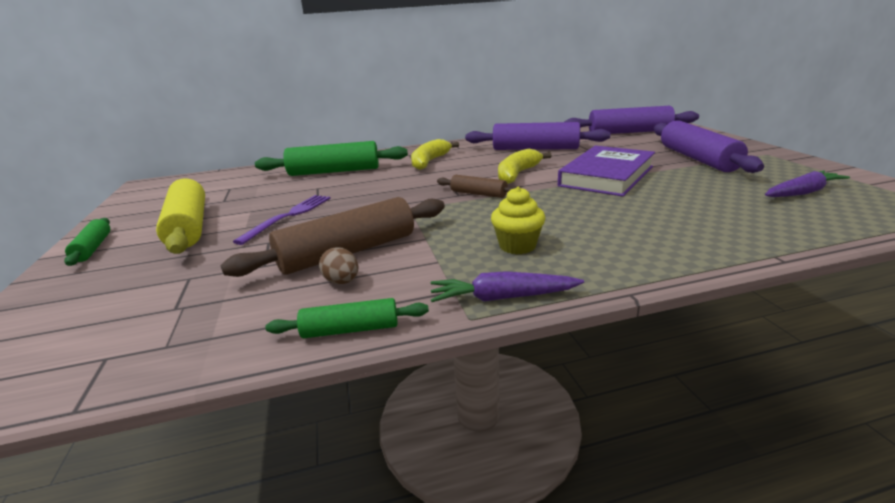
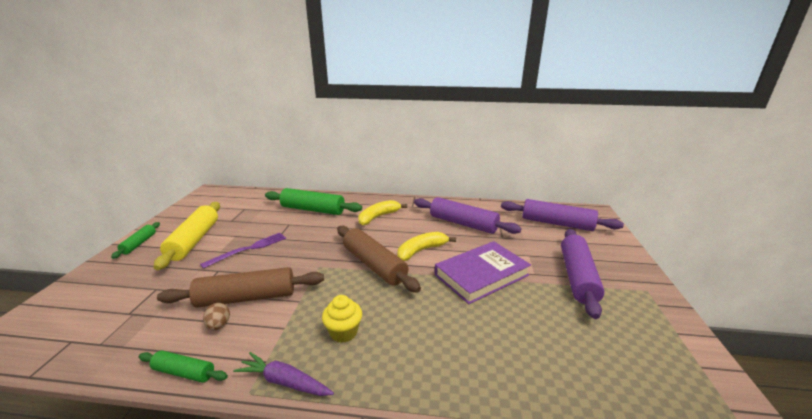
camera: 20 degrees right, 0 degrees up
brown rolling pin [437,175,517,198] -> brown rolling pin [337,226,421,293], size x1.91
purple carrot [765,171,850,197] -> none

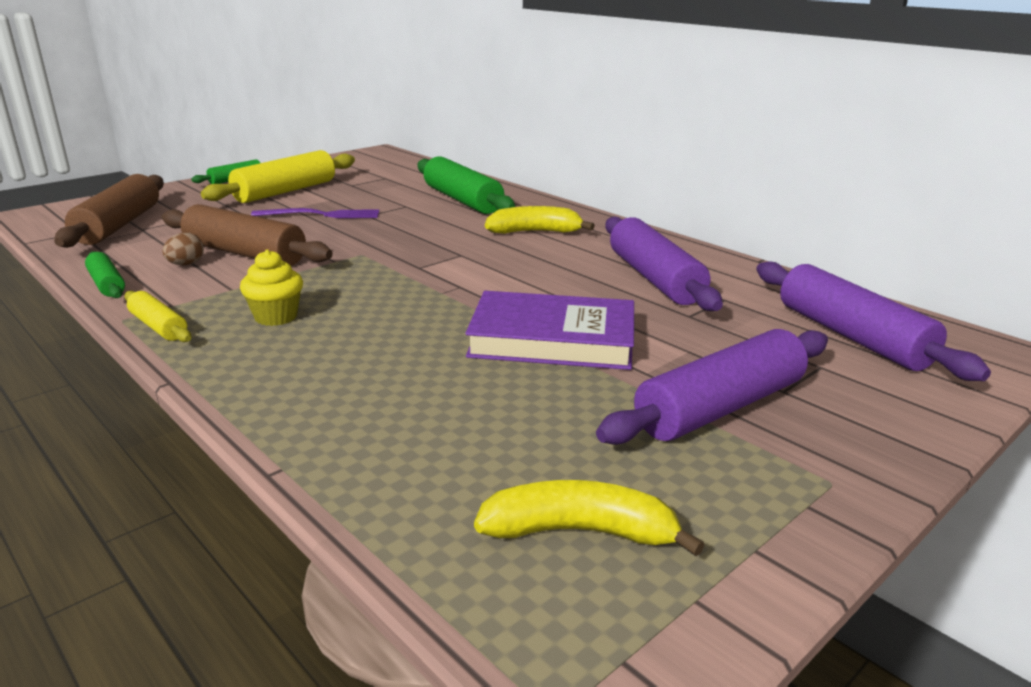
camera: 40 degrees right, 0 degrees up
purple carrot [233,352,334,396] -> yellow rolling pin [124,291,191,342]
brown rolling pin [337,226,421,293] -> brown rolling pin moved to [54,174,164,248]
yellow banana [398,232,456,261] -> yellow banana moved to [474,480,705,556]

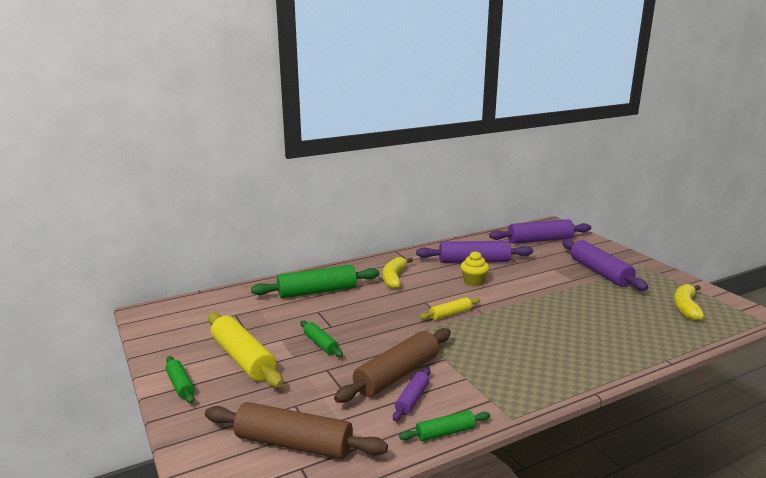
camera: 75 degrees left, 5 degrees down
yellow rolling pin [124,291,191,342] -> yellow rolling pin moved to [420,297,481,320]
brown egg [162,233,204,265] -> purple rolling pin [393,367,430,421]
yellow cupcake [240,250,303,326] -> yellow cupcake moved to [461,251,489,286]
purple fork [251,208,379,218] -> green rolling pin [300,320,343,357]
purple book [465,291,634,370] -> none

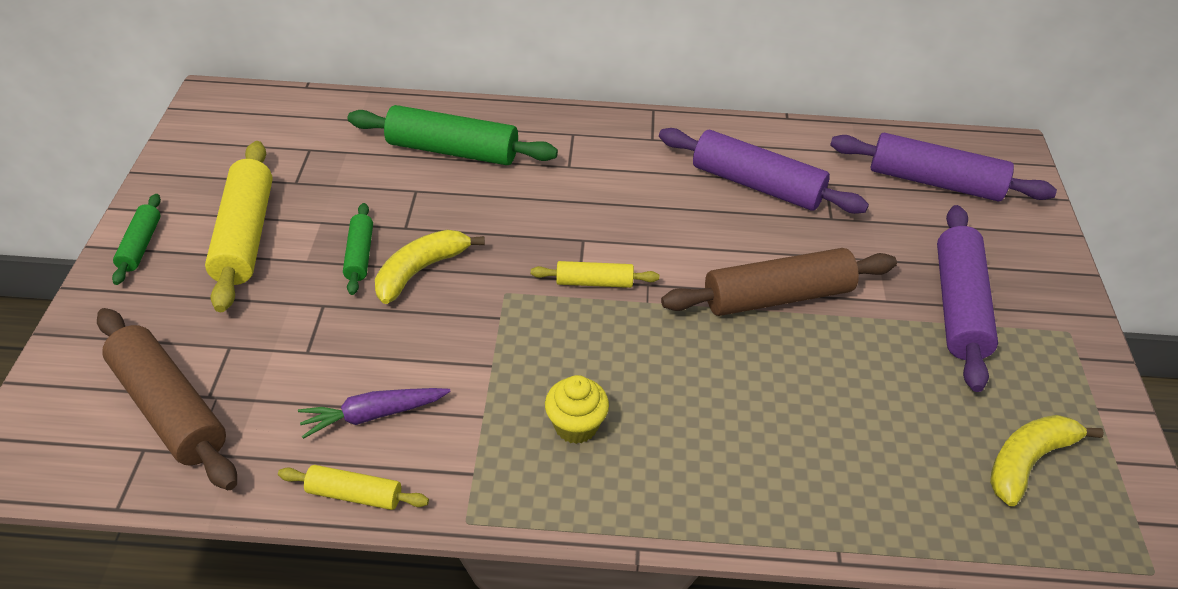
camera: 30 degrees right, 25 degrees up
brown rolling pin [334,328,451,403] -> brown rolling pin moved to [661,248,897,316]
yellow banana [383,257,413,289] -> yellow banana moved to [375,230,485,304]
purple rolling pin [393,367,430,421] -> purple carrot [298,388,451,439]
green rolling pin [399,410,490,441] -> yellow rolling pin [278,465,429,510]
yellow cupcake [461,251,489,286] -> yellow cupcake moved to [545,375,609,444]

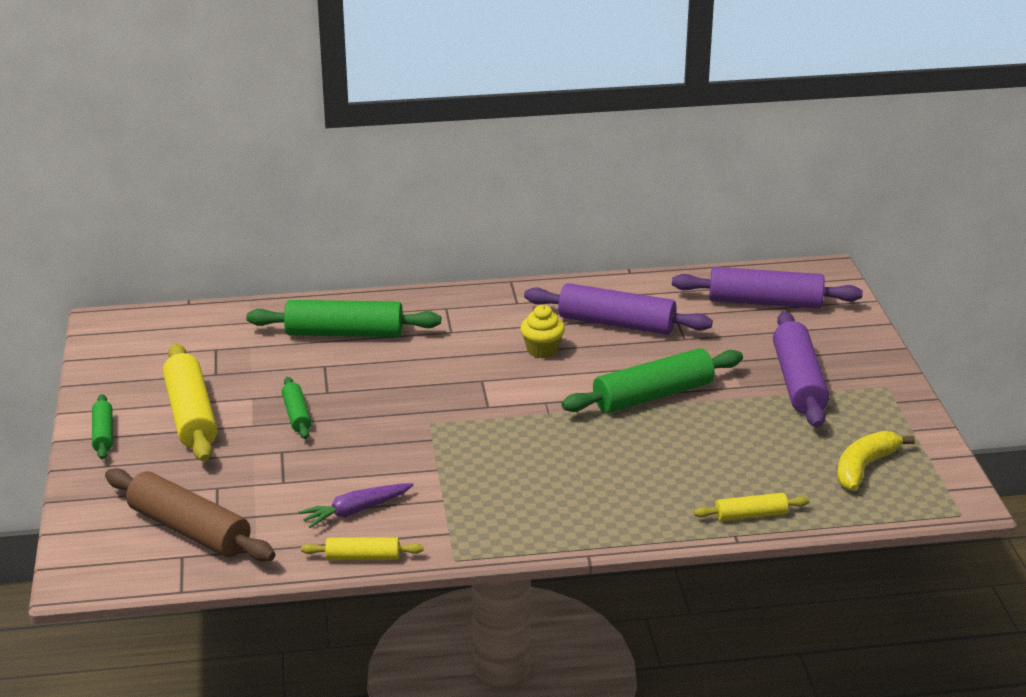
camera: 10 degrees left, 15 degrees down
yellow banana [375,230,485,304] -> none
yellow rolling pin [531,261,659,288] -> yellow rolling pin moved to [694,493,809,521]
yellow cupcake [545,375,609,444] -> yellow cupcake moved to [520,305,565,358]
brown rolling pin [661,248,897,316] -> green rolling pin [561,348,743,413]

